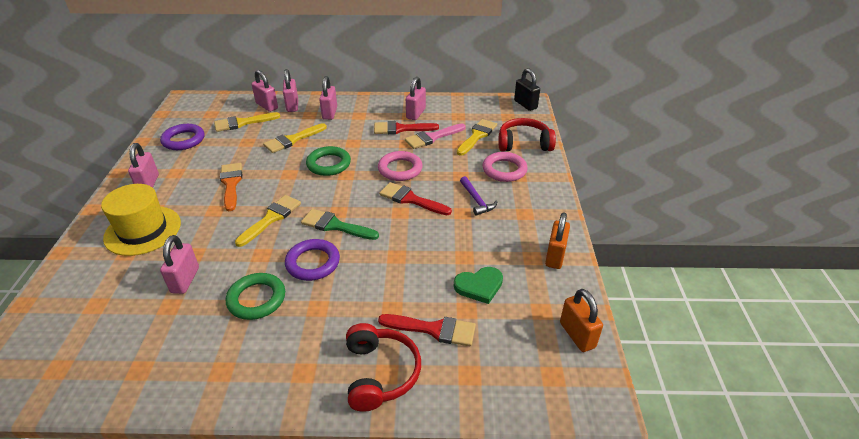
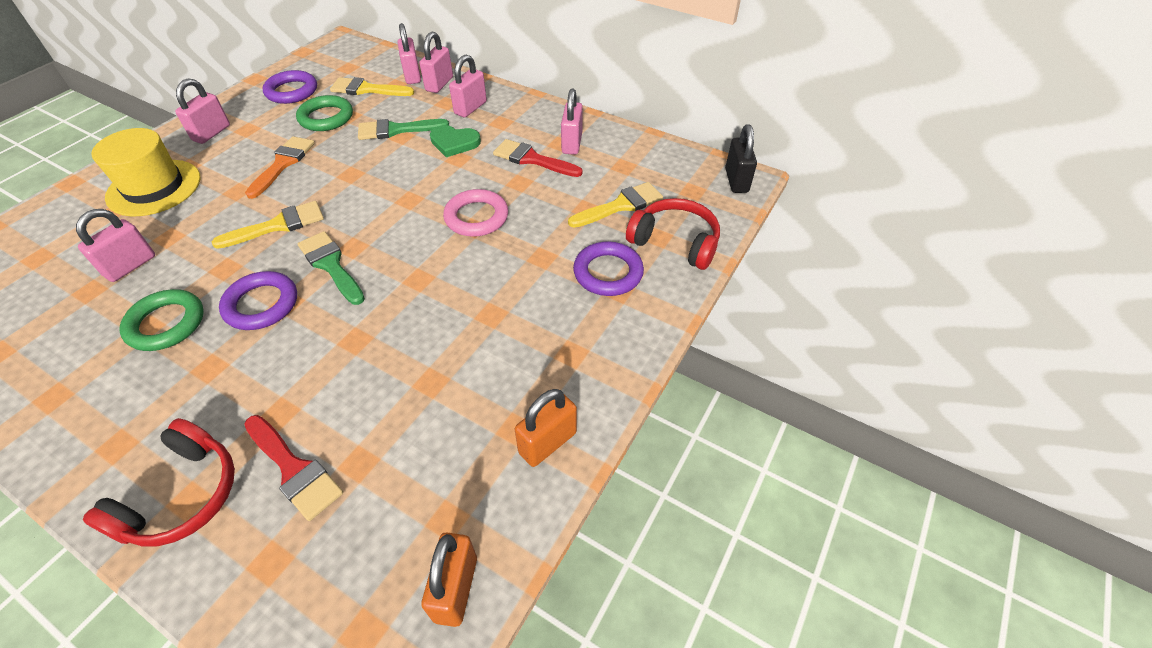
camera: 30 degrees right, 10 degrees up
yellow brush [263,123,327,153] -> green brush [358,119,449,140]
green ring [306,146,351,176] -> green ring moved to [296,95,353,131]
red brush [379,182,452,215] -> none
pink brush [405,123,466,149] -> none
pink padlock [406,77,426,120] -> pink padlock turned 45 degrees counterclockwise [561,88,583,155]
green heart [454,267,503,304] -> green heart moved to [430,125,481,157]
purple hammer [460,176,497,216] -> none
pink ring [483,152,528,182] -> purple ring [573,241,644,296]

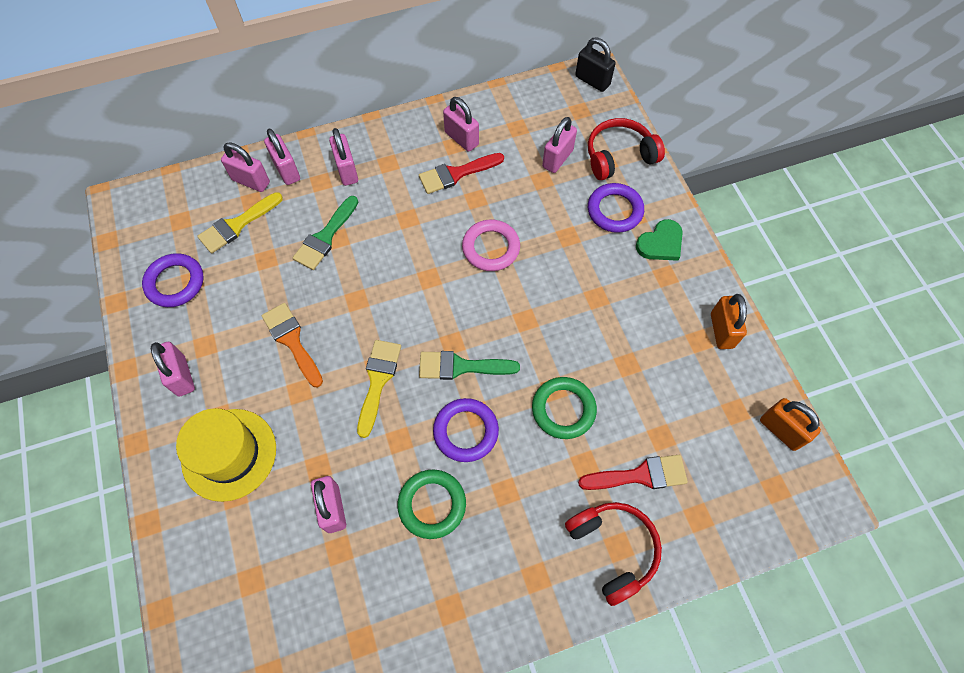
camera: 50 degrees left, 15 degrees up
green ring [296,95,353,131] -> green ring moved to [532,377,597,439]
green heart [430,125,481,157] -> green heart moved to [636,219,683,261]
yellow brush [568,182,663,228] -> pink padlock [542,117,577,173]

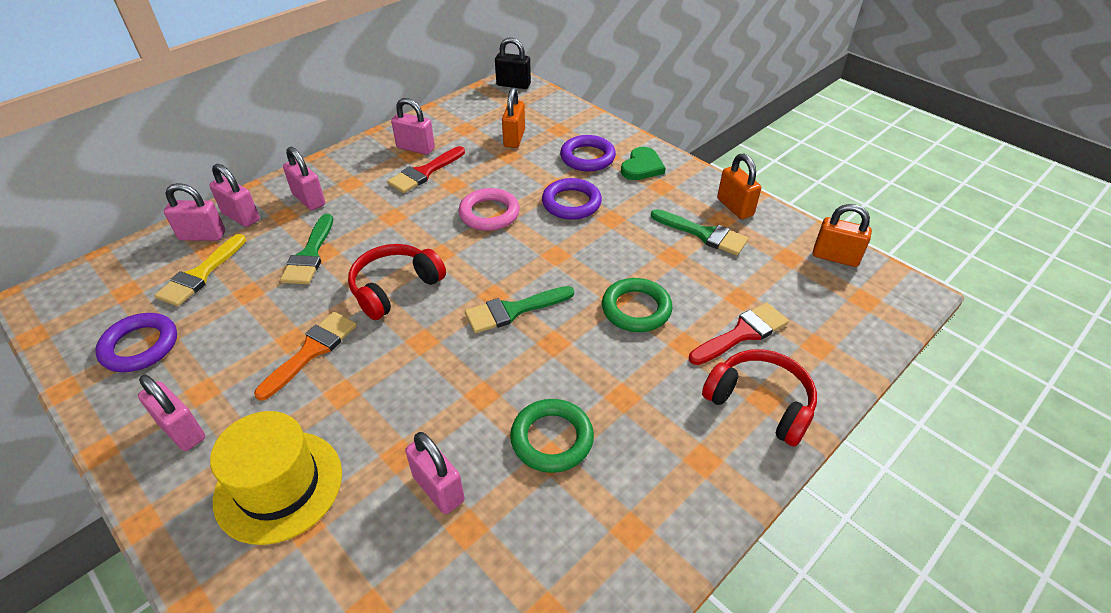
camera: 25 degrees left, 20 degrees down
orange brush [262,303,323,388] -> orange brush turned 90 degrees clockwise [254,312,357,401]
yellow brush [357,340,401,438] -> none
purple ring [433,398,499,462] -> purple ring moved to [542,178,602,220]
pink padlock [542,117,577,173] -> orange padlock [502,87,525,148]
red headphones [588,118,665,180] -> red headphones moved to [348,244,446,320]
none -> green brush [651,209,749,255]

